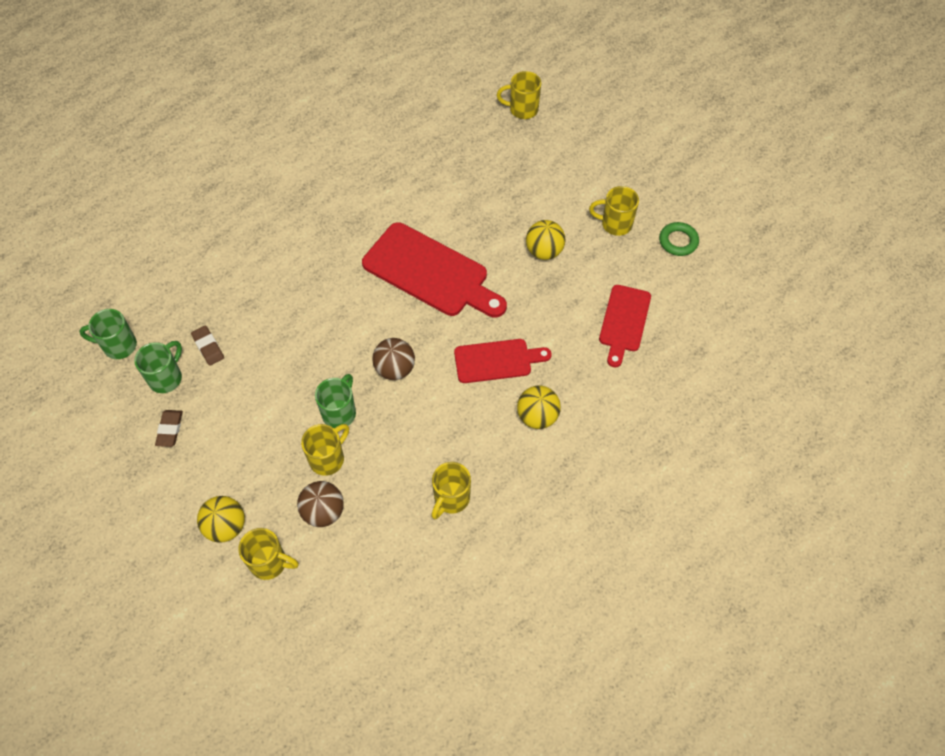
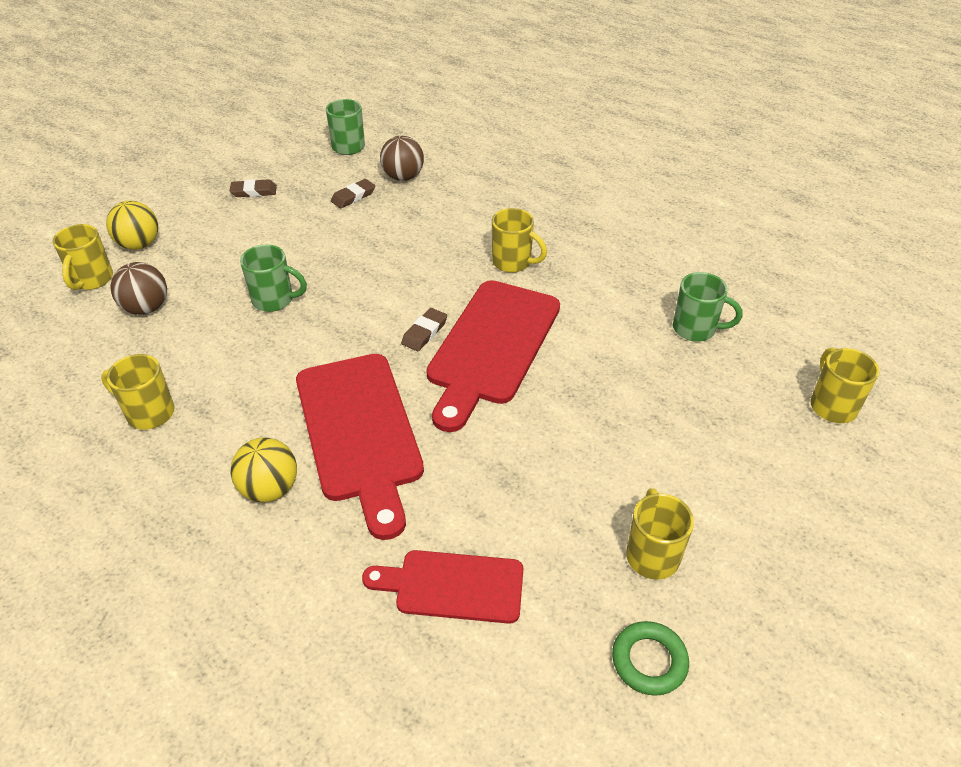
camera: 80 degrees right, 15 degrees down
green mug [134,341,182,393] -> green mug moved to [673,272,742,342]
yellow mug [301,424,349,476] -> yellow mug moved to [492,208,547,273]
brown ball [372,338,415,380] -> brown ball moved to [380,136,424,181]
red cutting board [454,339,552,383] -> red cutting board [296,354,424,540], size x1.67
yellow ball [526,220,565,260] -> none
none -> brown eraser [401,308,447,351]

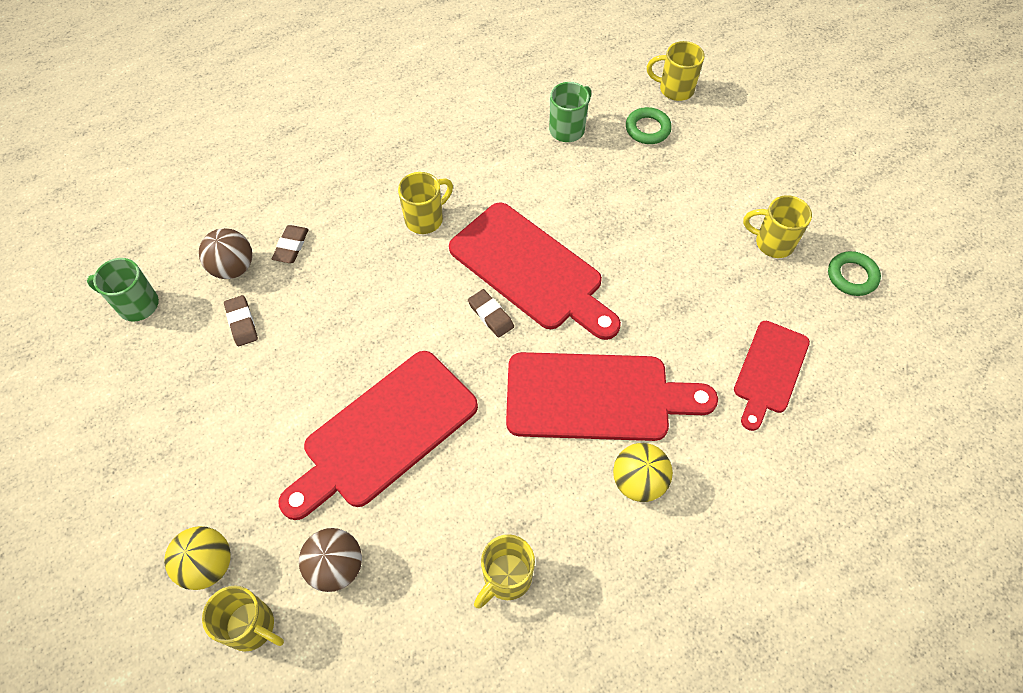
camera: 70 degrees left, 15 degrees up
brown eraser [230,179,277,197] -> brown eraser moved to [272,225,309,263]
green mug [240,244,307,312] -> red cutting board [279,351,478,520]
none -> green ring [626,107,672,144]

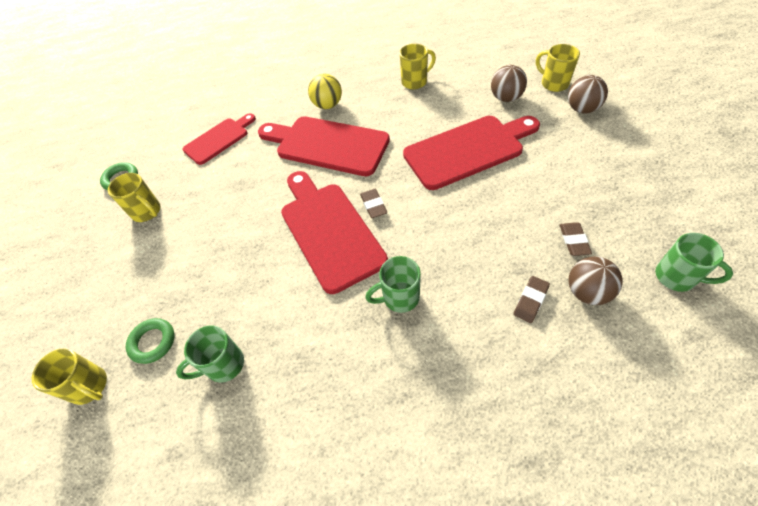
camera: 155 degrees left, 5 degrees down
yellow ball [164,526,231,590] -> brown ball [568,75,608,113]
yellow mug [398,172,453,234] -> green mug [365,256,421,313]

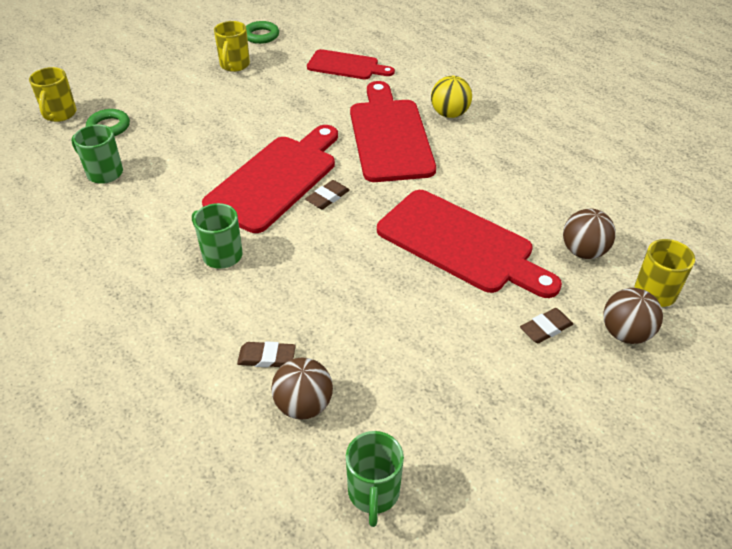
camera: 55 degrees right, 10 degrees down
yellow mug [400,44,436,90] -> none
brown eraser [560,222,592,256] -> brown eraser moved to [520,308,573,343]

